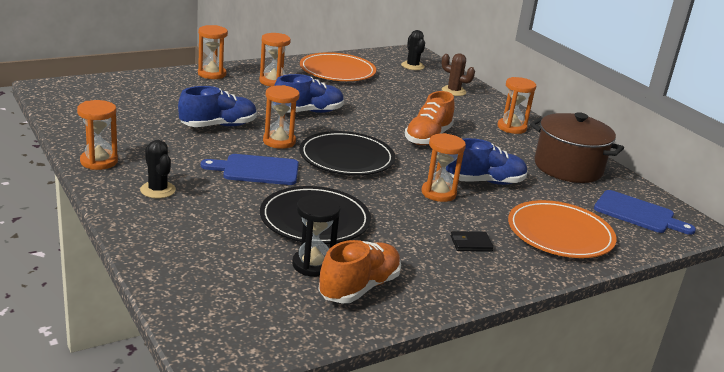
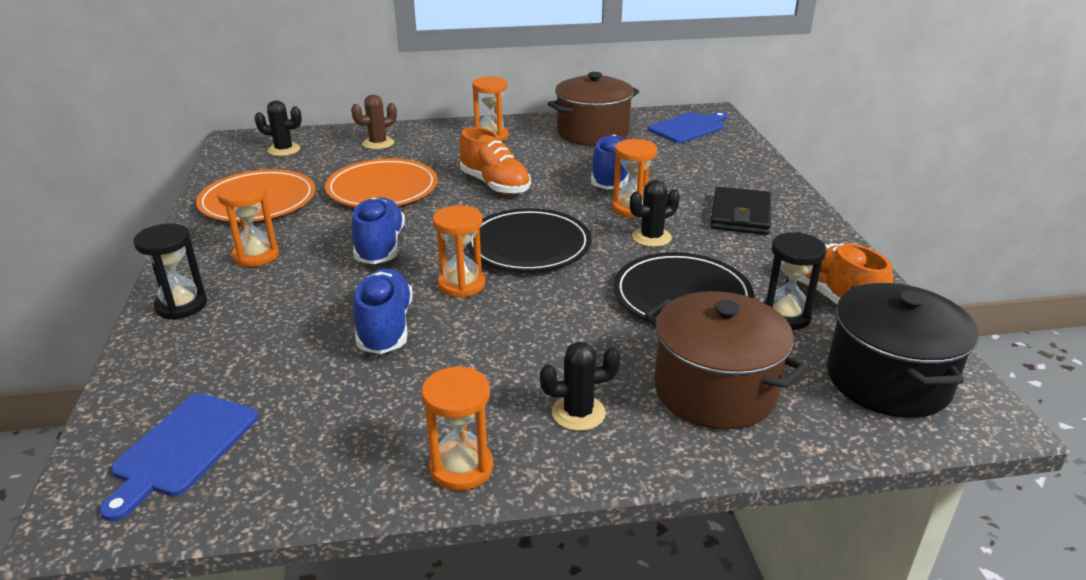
camera: 65 degrees left, 5 degrees up
orange hourglass [198,25,228,79] -> black hourglass [134,223,207,320]
blue cutting board [201,154,299,185] -> blue cutting board moved to [99,393,258,522]
black wallet [451,231,494,252] -> black wallet [710,187,771,235], size x1.88
orange plate [508,200,617,258] -> orange plate moved to [325,158,438,207]
none -> black cactus [630,180,680,247]
none -> brown pot [645,291,808,430]
none -> black pot [827,283,979,418]

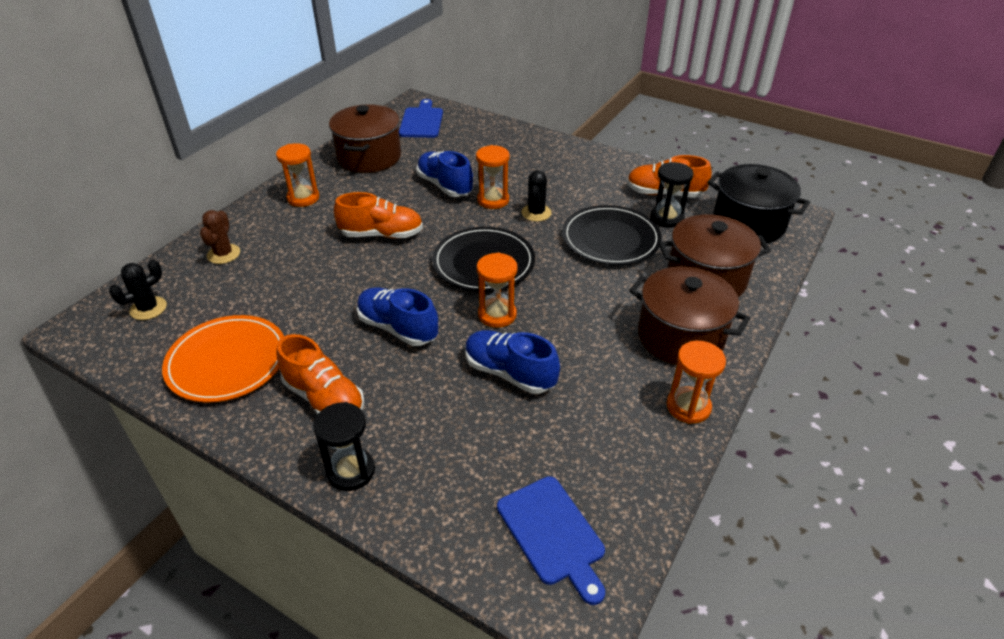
camera: 50 degrees left, 10 degrees up
orange hourglass [217,180,279,267] -> orange shoe [276,334,365,415]
orange plate [325,158,438,207] -> none
black cactus [540,342,621,431] -> brown pot [629,266,750,365]
black wallet [710,187,771,235] -> none

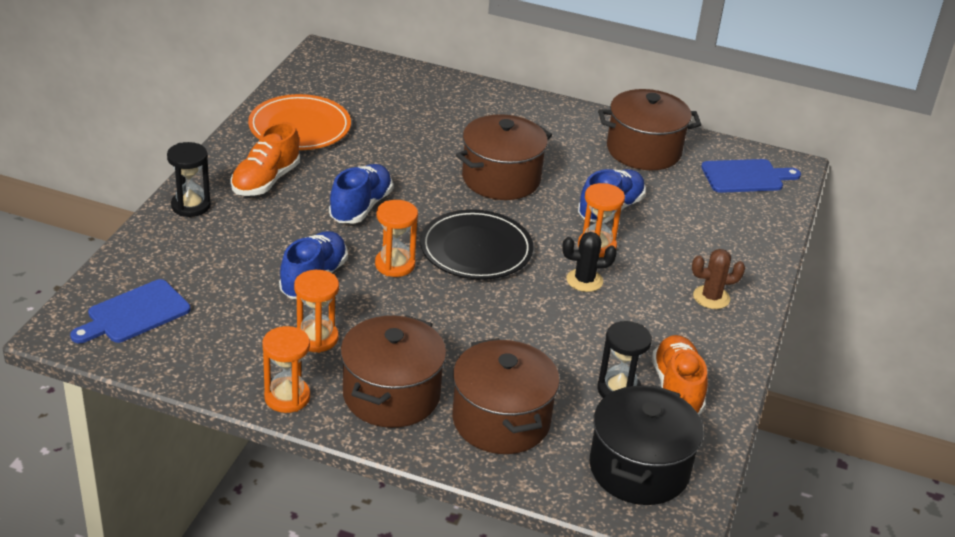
camera: 75 degrees right, 5 degrees down
black cactus [109,259,167,320] -> none
brown cactus [200,210,240,264] -> brown cactus moved to [692,249,745,309]
orange hourglass [276,143,319,207] -> orange hourglass moved to [294,270,339,353]
orange shoe [334,192,423,239] -> brown pot [456,114,552,200]
black plate [562,205,662,265] -> none

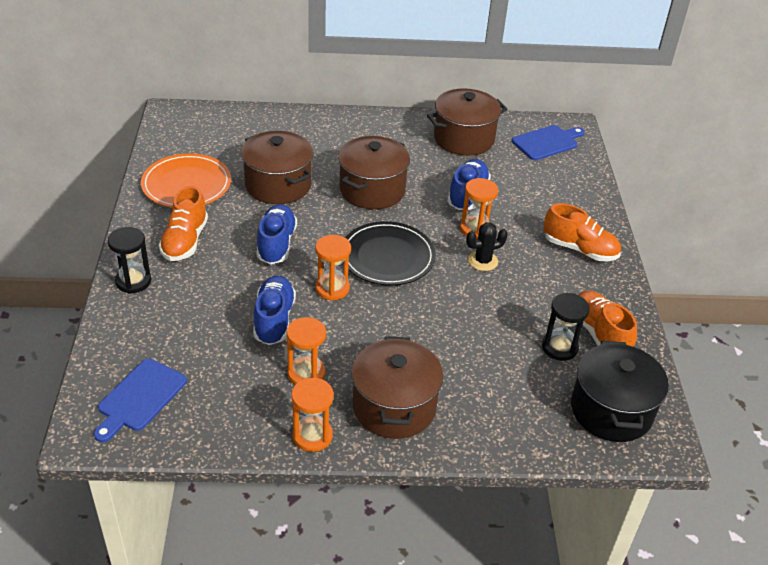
camera: 20 degrees left, 5 degrees up
brown pot [453,338,560,454] -> brown pot moved to [241,131,314,204]
brown cactus [692,249,745,309] -> orange shoe [544,203,621,262]

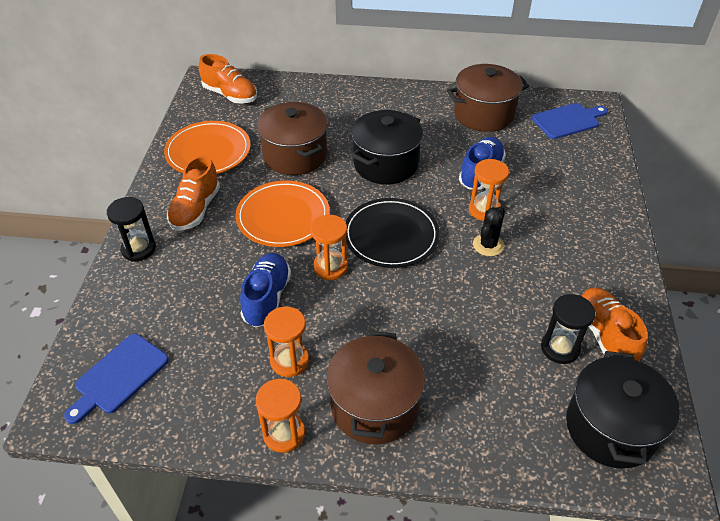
camera: 10 degrees right, 5 degrees up
blue shoe [256,204,297,264] -> orange plate [235,181,330,247]
brown pot [338,136,410,210] -> black pot [351,110,423,184]
black cactus [466,222,508,271] -> black cactus turned 45 degrees counterclockwise [473,206,505,256]
orange shoe [544,203,621,262] -> orange shoe moved to [199,54,257,104]

